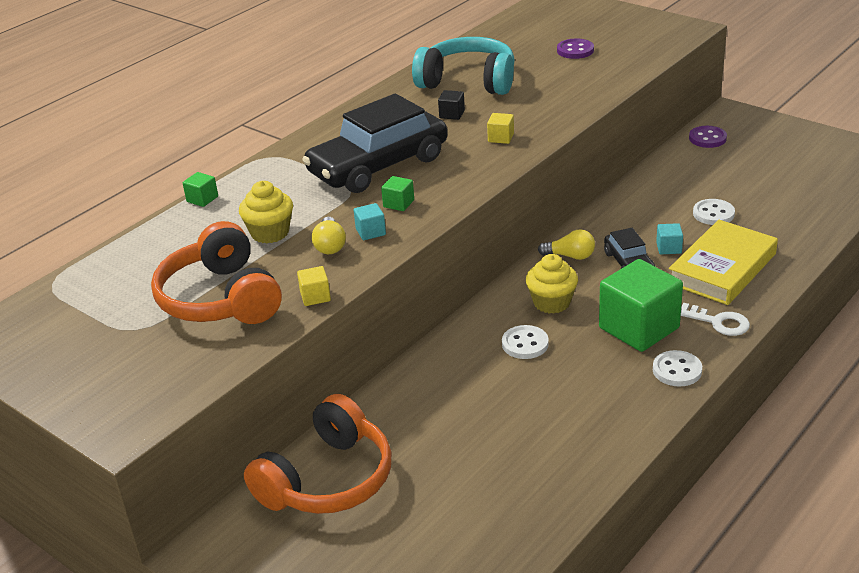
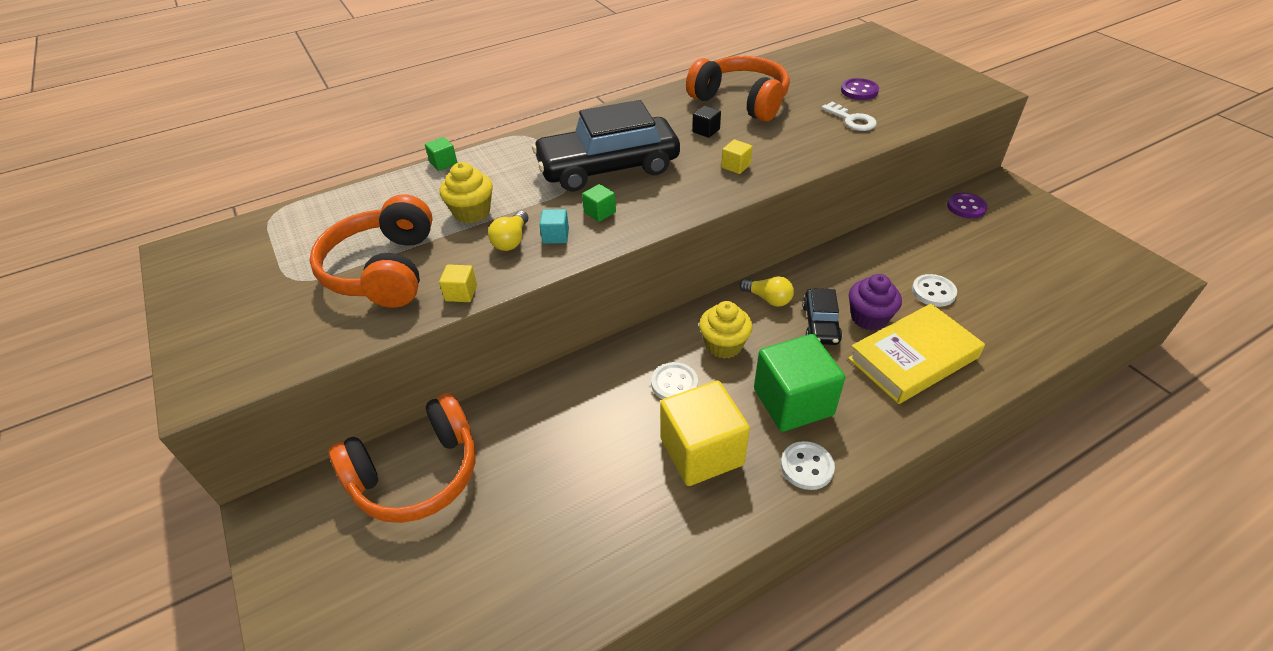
camera: 20 degrees right, 10 degrees up
turquoise headphones [412,37,515,95] -> orange headphones [686,56,790,122]
turquoise cube [656,223,683,254] -> purple cupcake [849,274,902,331]
white key [681,303,750,336] -> white key moved to [821,102,877,131]
none -> yellow cube [660,380,750,486]

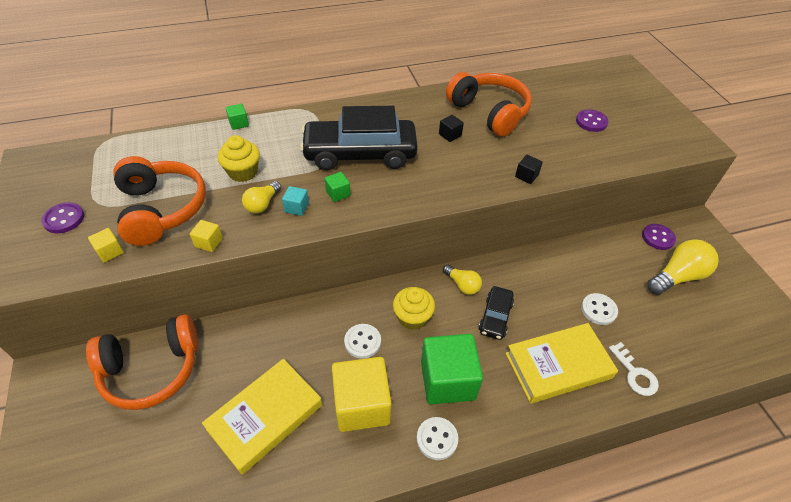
camera: 10 degrees right, 5 degrees up
orange headphones [310,194,433,308] -> orange headphones turned 150 degrees clockwise [113,156,206,246]
yellow cube [721,139,753,174] -> yellow cube moved to [88,228,124,262]
white key [821,102,877,131] -> white key moved to [609,342,659,396]
purple cupcake [849,274,902,331] -> none
none -> purple button [41,202,84,233]
none -> yellow book [202,359,322,475]
none -> black cube [515,155,543,184]
none -> yellow light bulb [647,239,719,295]

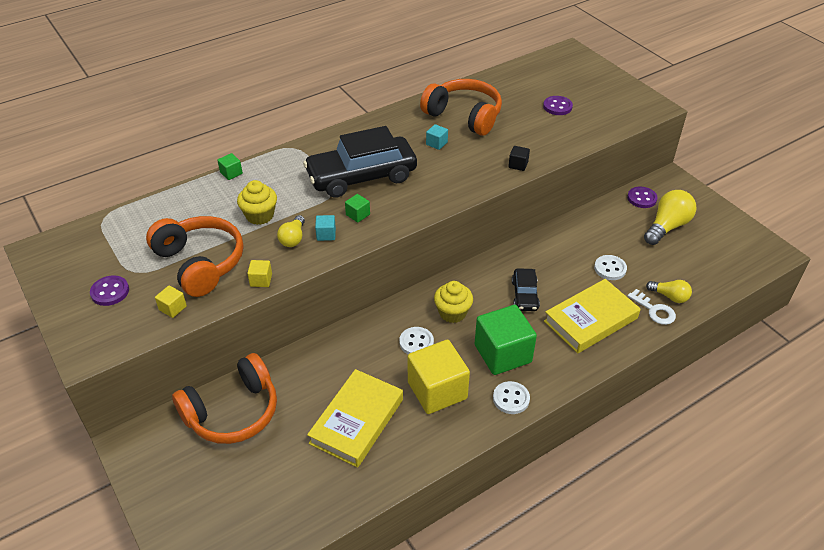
camera: 15 degrees left, 5 degrees down
black cube [439,115,464,142] -> turquoise cube [426,124,448,150]
yellow light bulb [443,265,482,295] -> yellow light bulb moved to [646,280,692,303]

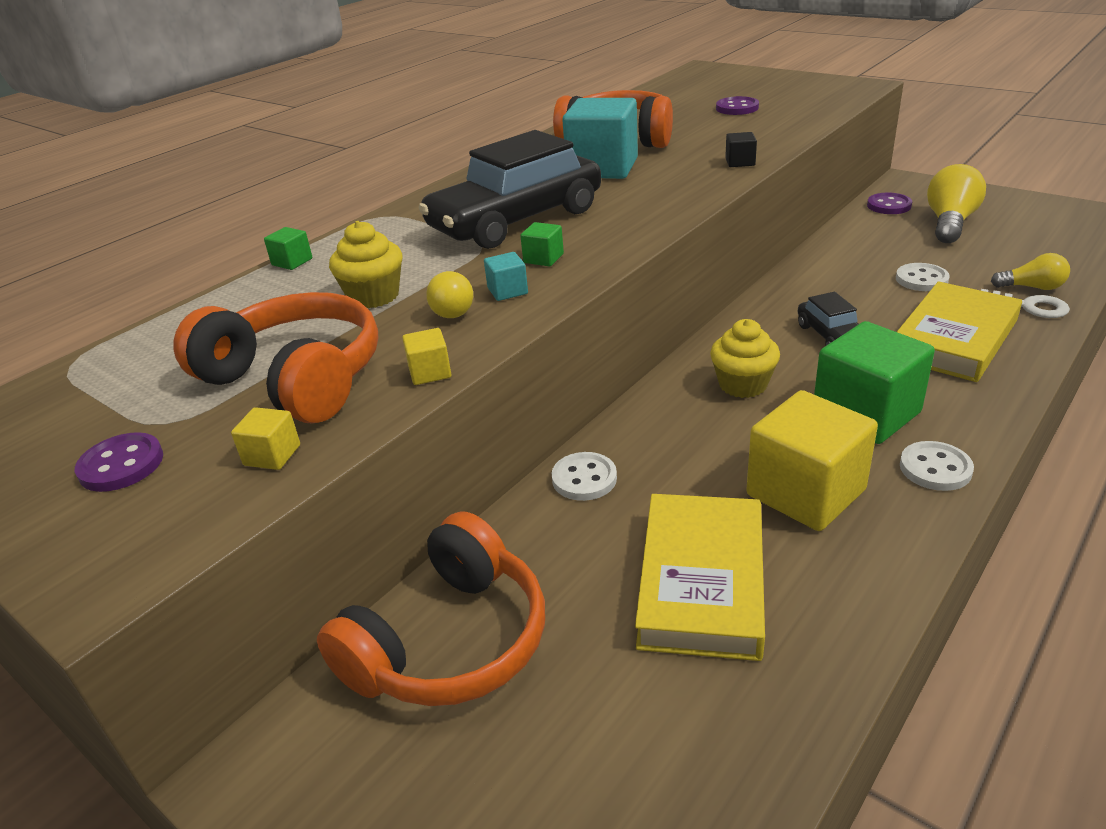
camera: 15 degrees left, 10 degrees down
white button [399,327,434,354] -> white button moved to [551,452,617,501]
turquoise cube [426,124,448,150] -> turquoise cube [562,98,638,179], size x2.38

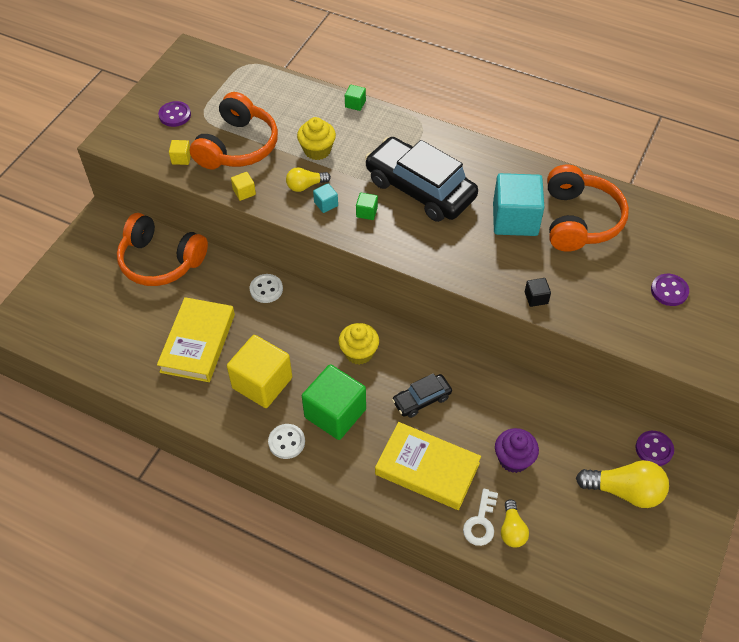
camera: 75 degrees right, 20 degrees up
yellow book [635,494,765,661] -> yellow book turned 75 degrees counterclockwise [157,297,235,382]
white button [896,263,950,291] -> purple cupcake [495,428,539,473]

